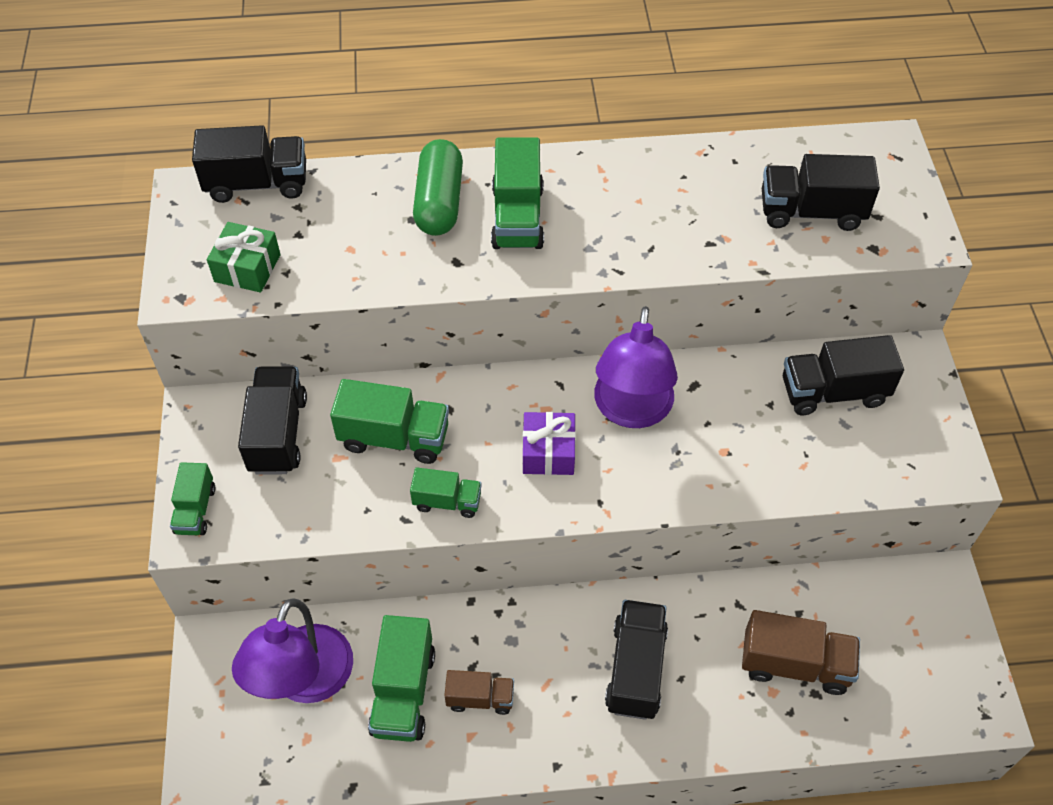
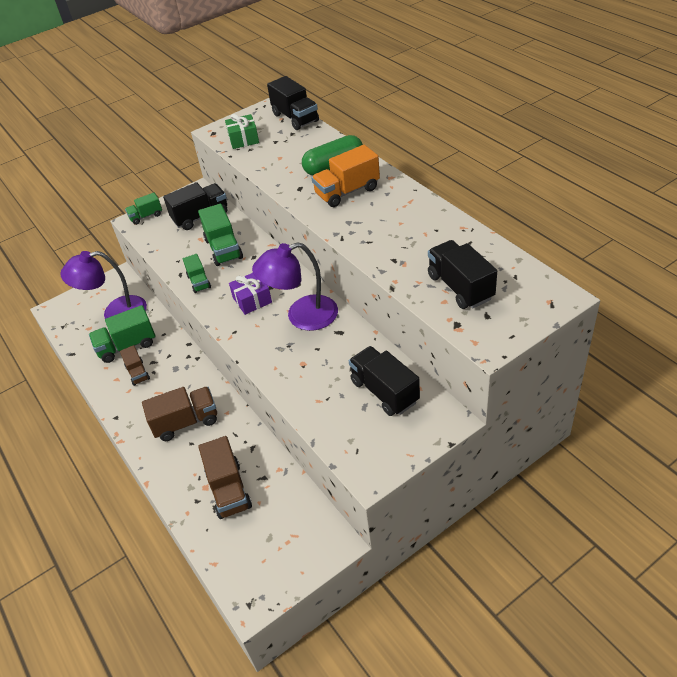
camera: 65 degrees right, 10 degrees down
green truck [491,137,544,249] -> orange truck [311,145,380,207]
black truck [605,600,668,720] -> brown truck [142,387,217,441]

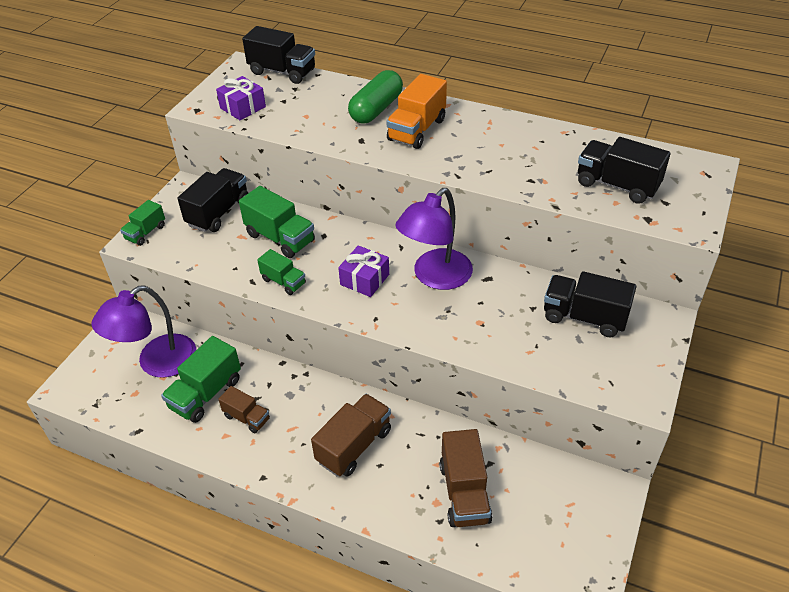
camera: 35 degrees left, 0 degrees up
brown truck [198,436,252,519] -> brown truck turned 45 degrees clockwise [440,429,492,527]
green gift [225,114,259,149] -> purple gift [216,76,266,120]

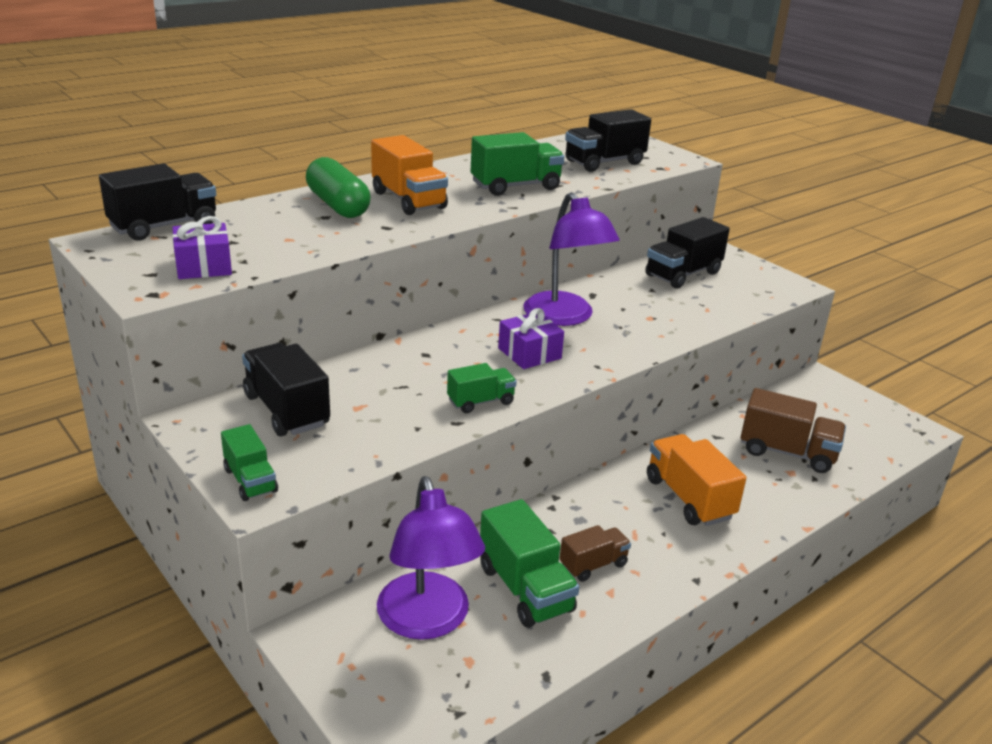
camera: 65 degrees left, 15 degrees down
green truck [239,186,315,258] -> green truck moved to [471,132,564,196]
brown truck [311,394,391,477] -> orange truck [647,434,746,526]

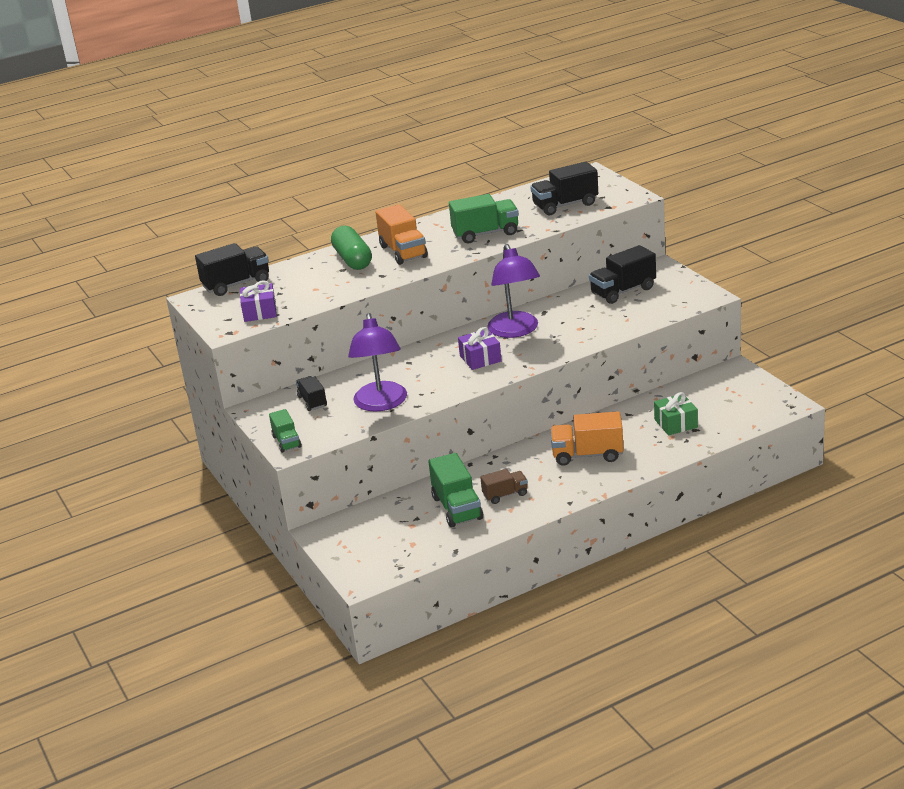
camera: 15 degrees right, 0 degrees up
black truck [242,343,330,436] -> black truck [296,376,327,411], size x0.60
purple lamp [377,476,485,640] -> purple lamp moved to [348,313,407,412]
green truck [447,363,517,413] -> none
orange truck [647,434,746,526] -> orange truck turned 75 degrees counterclockwise [550,411,624,466]
brown truck [741,388,846,473] -> green gift [654,392,698,435]

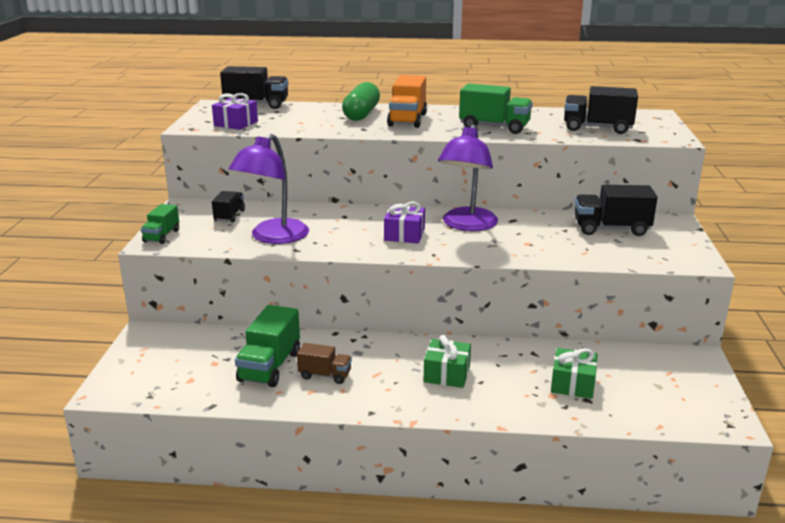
camera: 30 degrees right, 5 degrees down
orange truck [550,411,624,466] -> green gift [424,335,471,388]

